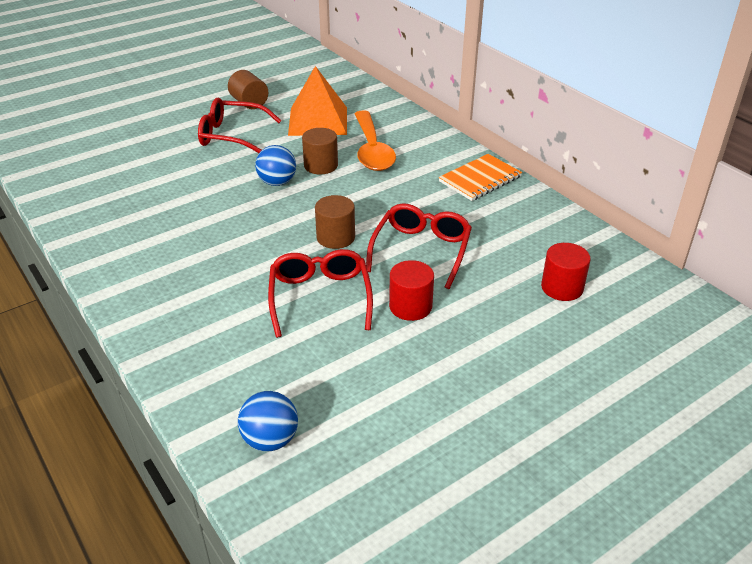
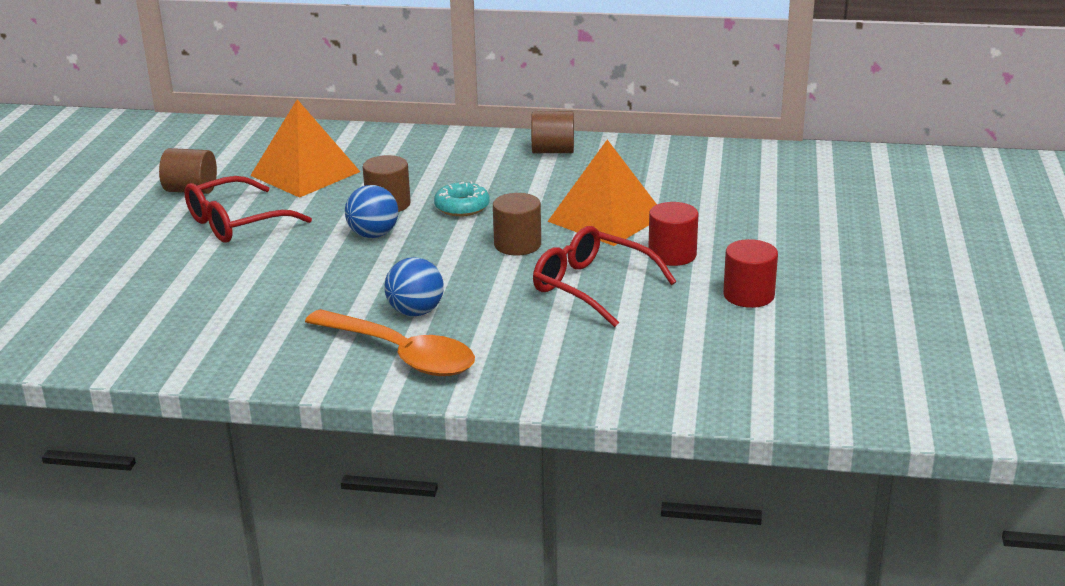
camera: 45 degrees left, 10 degrees down
blue ball [238,391,298,452] -> blue ball moved to [385,257,444,316]
orange spoon [354,110,396,171] -> orange spoon moved to [305,309,475,376]
red glasses [366,203,472,289] -> orange pyramid [547,140,657,246]
orange notebook [438,154,522,201] -> brown cylinder [531,111,574,153]
red cylinder [541,243,591,301] -> red cylinder moved to [723,239,778,308]
none -> turquoise donut [434,181,490,217]

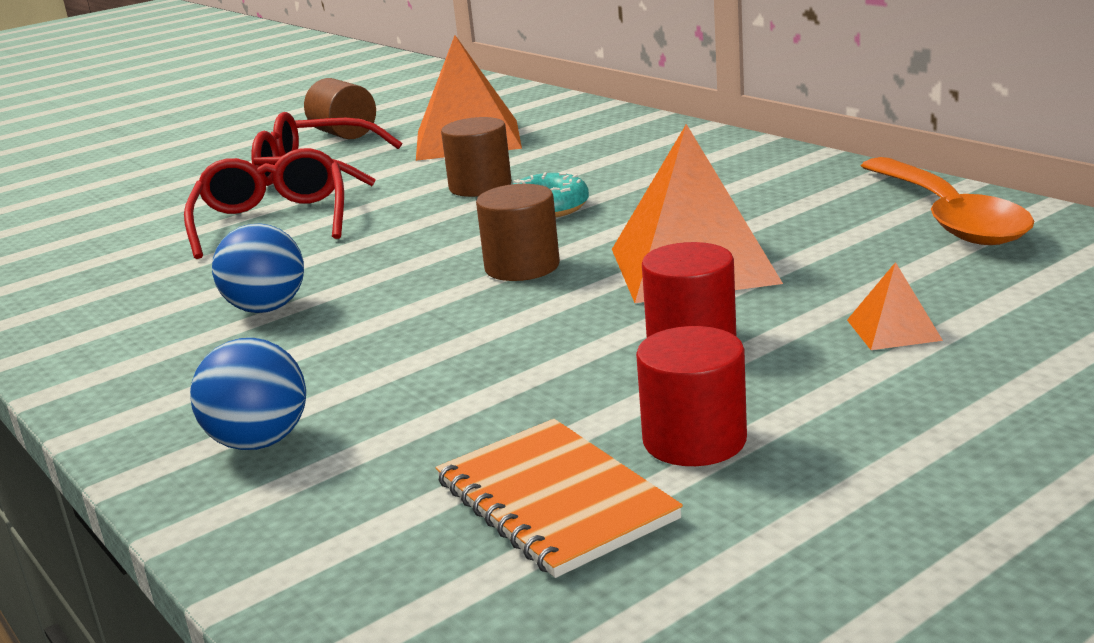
camera: 45 degrees right, 5 degrees down
orange spoon [305,309,475,376] -> orange spoon moved to [861,157,1034,245]
blue ball [345,185,398,238] -> blue ball moved to [190,338,306,450]
brown cylinder [531,111,574,153] -> none
red glasses [533,226,676,327] -> red glasses moved to [184,148,344,259]
none -> orange notebook [435,419,683,578]
none -> orange pyramid [847,262,943,350]

